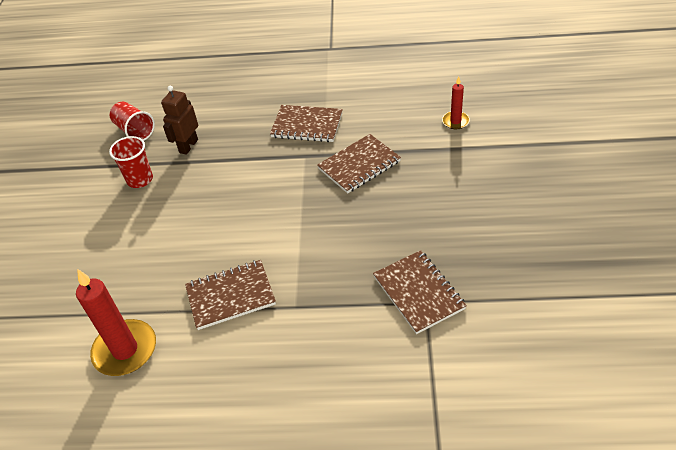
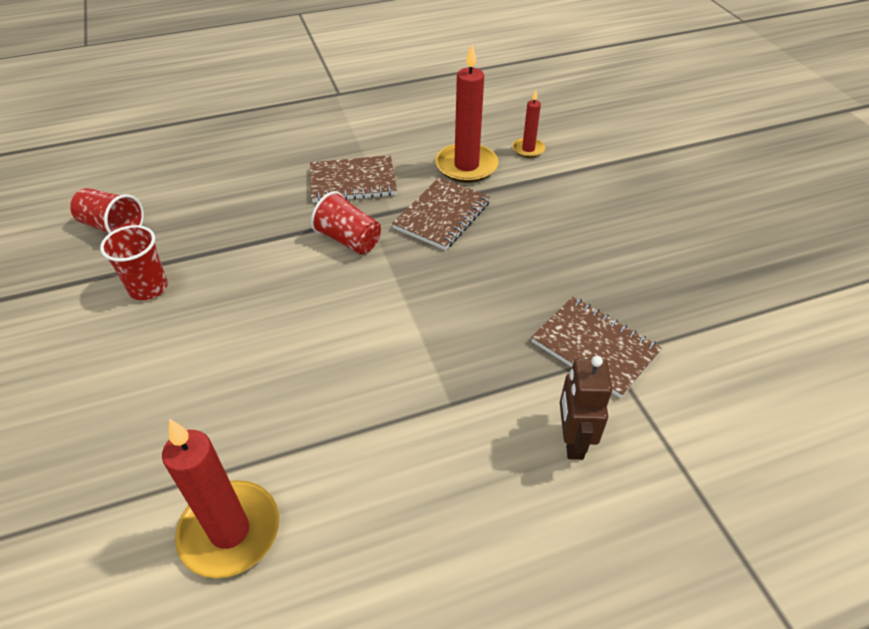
camera: 25 degrees left, 0 degrees up
brown robot [161,86,198,155] -> brown robot moved to [560,356,612,460]
brown notebook [185,260,276,330] -> none
none -> red cup [311,191,381,255]
none -> red candle [436,44,498,183]

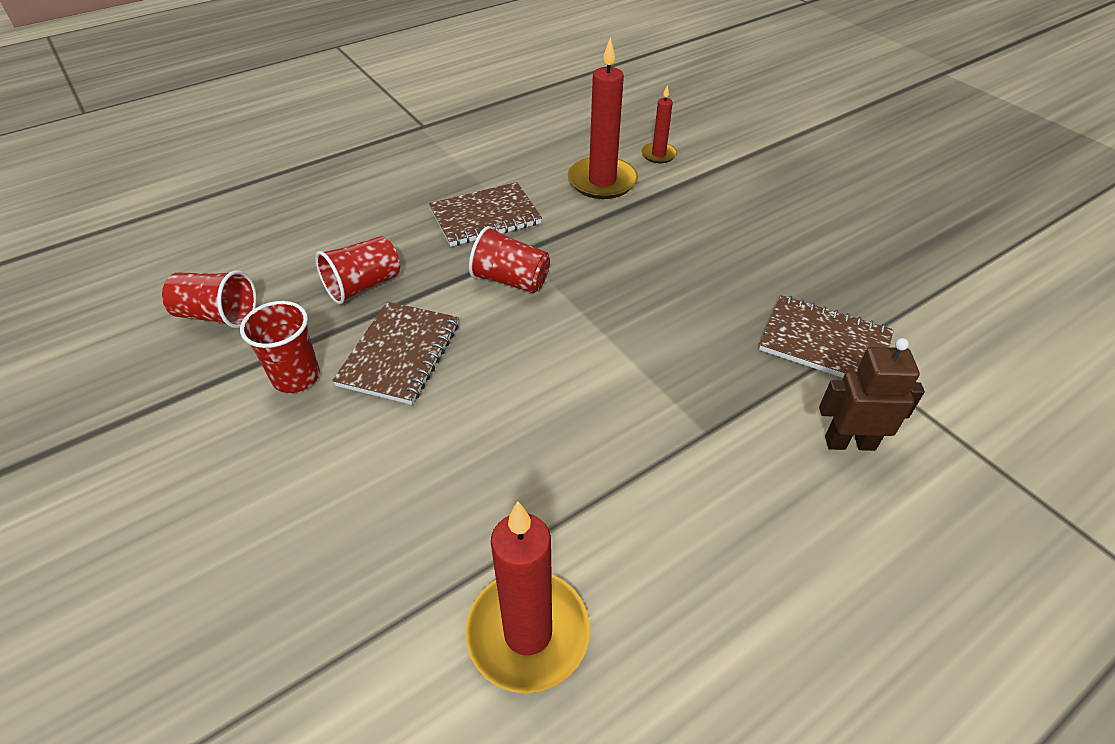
camera: 15 degrees left, 0 degrees up
brown notebook [392,177,491,250] -> brown notebook moved to [332,301,459,405]
brown robot [560,356,612,460] -> brown robot turned 105 degrees clockwise [819,338,925,451]
none -> red cup [315,236,400,304]

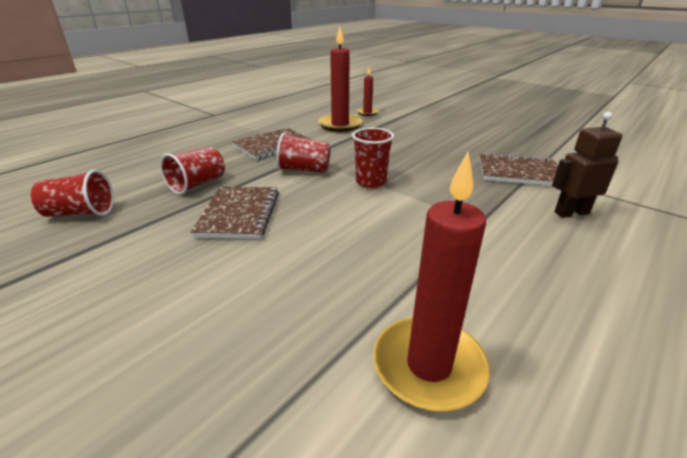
camera: 15 degrees left, 15 degrees down
red cup [240,301,320,393] -> red cup moved to [352,128,394,188]

